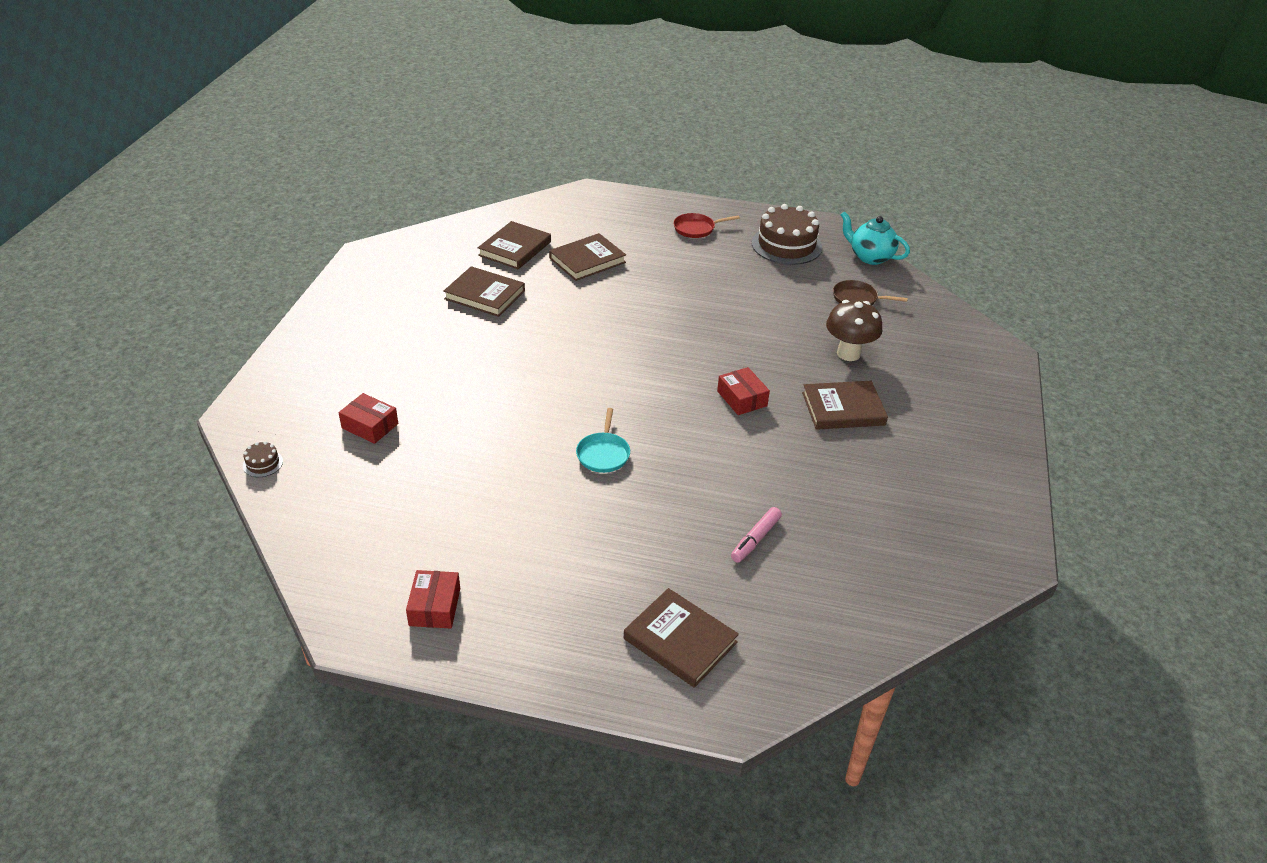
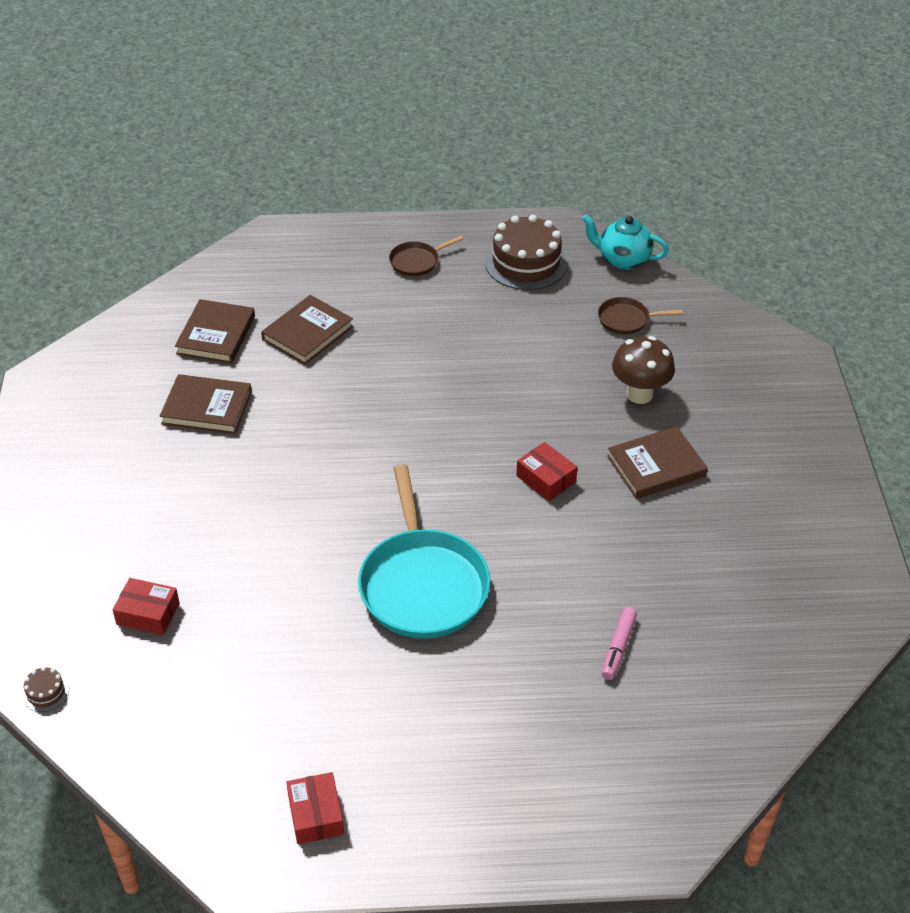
camera: 15 degrees left, 5 degrees up
turquoise pan [576,408,630,473] -> turquoise pan [358,464,491,638], size x2.15
brown book [624,588,739,688] -> none
red pan [674,213,740,238] -> brown pan [389,236,463,276]

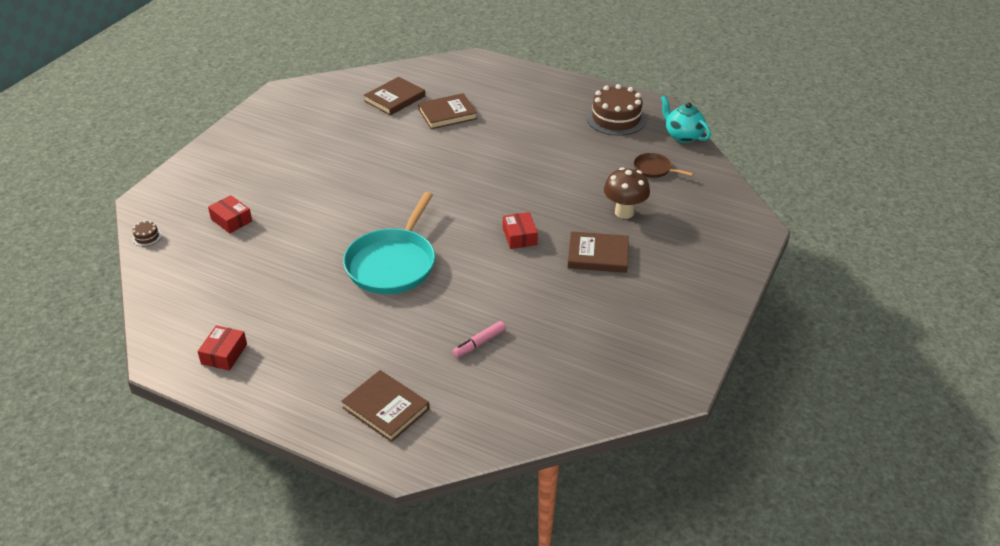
camera: 30 degrees right, 5 degrees down
brown book [160,374,252,434] -> brown book moved to [341,370,429,442]
brown pan [389,236,463,276] -> none

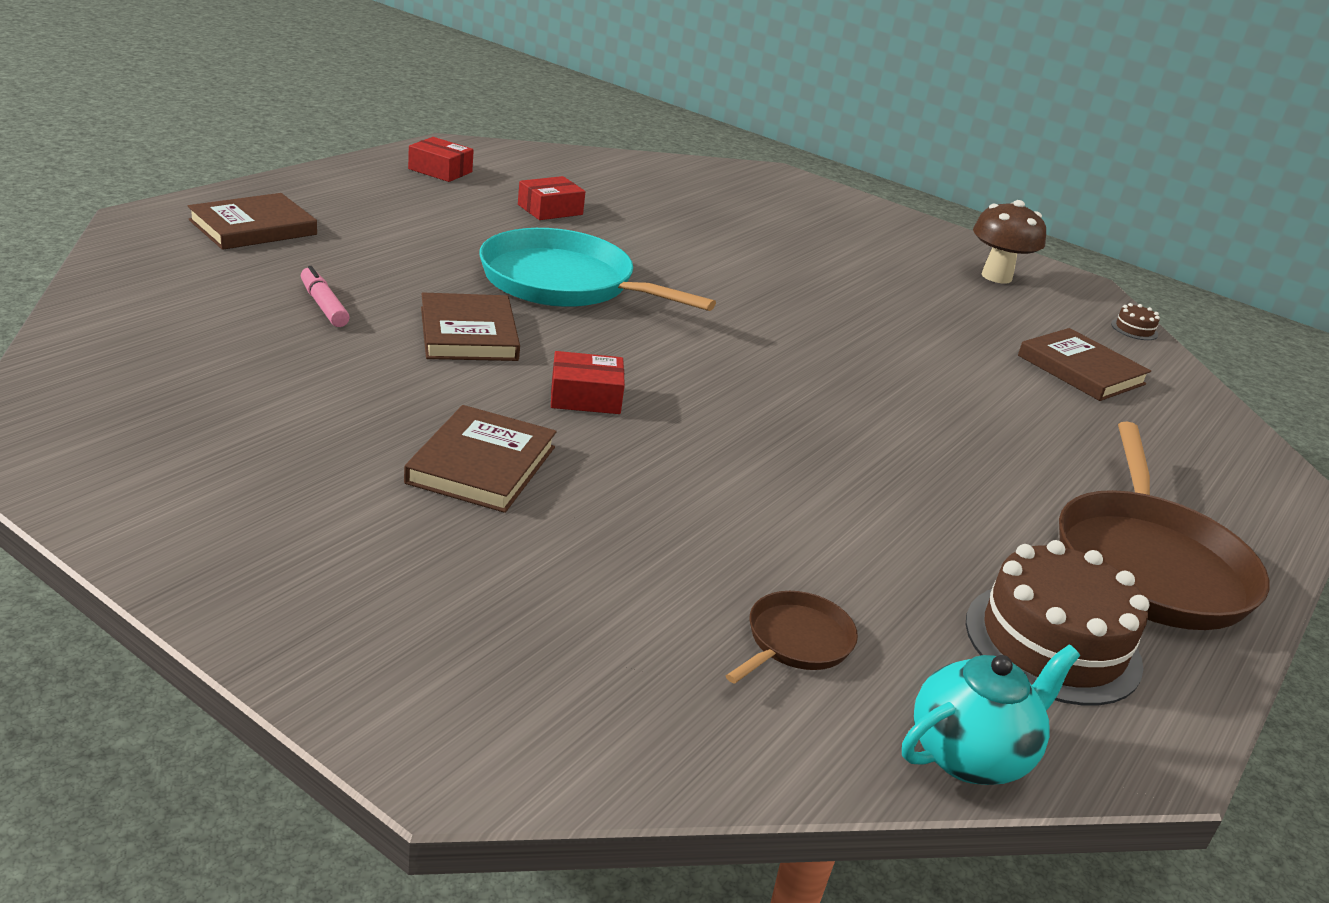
camera: 95 degrees right, 10 degrees down
brown cake [132,221,162,247] -> brown cake moved to [1111,303,1160,340]
red box [208,195,252,234] -> red box moved to [518,176,585,220]
brown book [418,93,477,129] -> brown book moved to [421,293,520,361]
brown mushroom [604,167,650,219] -> brown mushroom moved to [973,200,1046,284]
none -> brown pan [1059,422,1270,630]

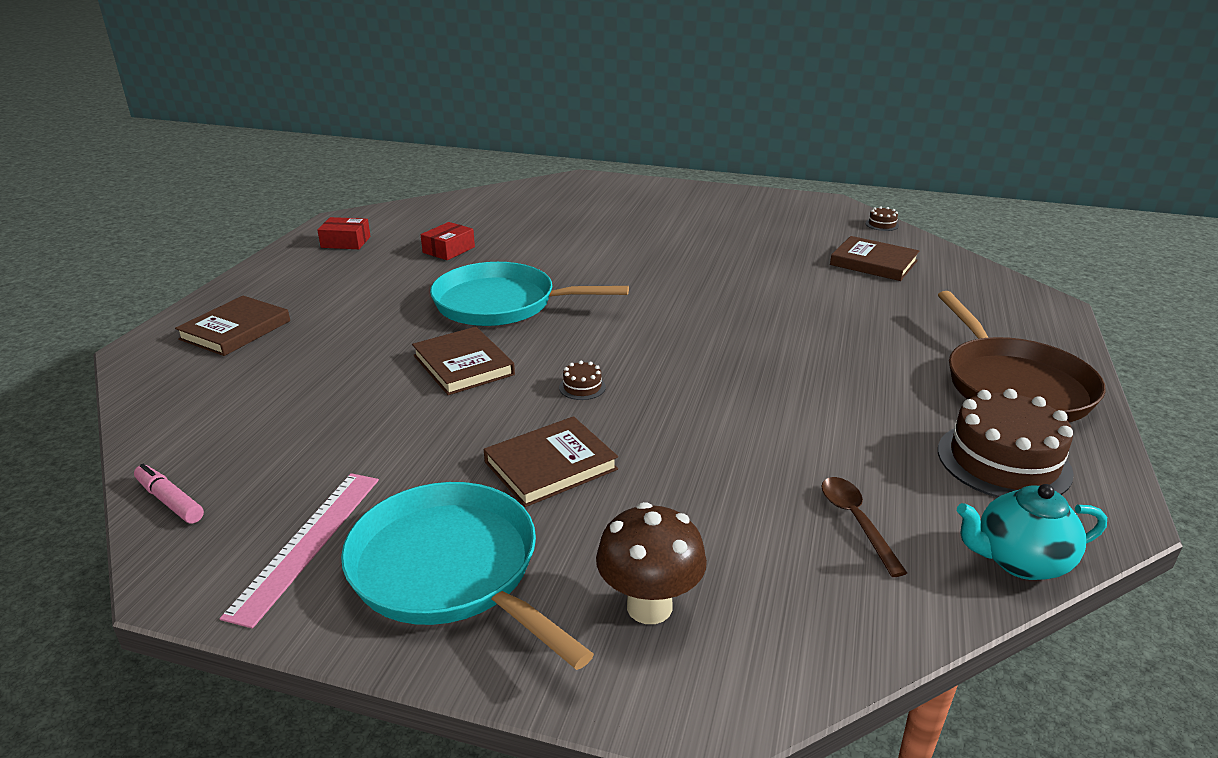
camera: 15 degrees left, 0 degrees up
pink marker [301,266,350,327] -> pink marker moved to [134,464,204,523]
brown book [404,405,557,513] -> brown book turned 60 degrees clockwise [483,416,618,507]
red box [551,351,625,414] -> brown cake [559,361,606,400]
brown pan [726,591,858,684] -> brown spoon [821,477,907,577]
turquoise teapot [902,645,1080,785] -> turquoise teapot turned 135 degrees counterclockwise [957,484,1107,580]
brown mushroom [973,200,1046,284] -> brown mushroom moved to [596,502,707,624]
none -> pink ruler [220,473,379,628]
none -> turquoise pan [341,482,594,670]

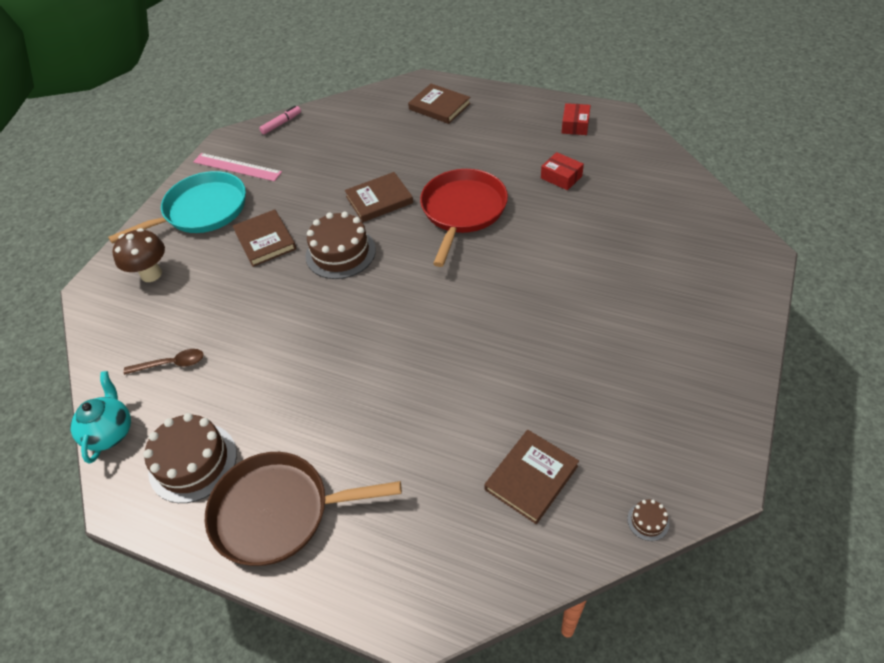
camera: 100 degrees right, 20 degrees up
turquoise pan [430,262,629,326] -> red pan [420,169,508,267]
brown cake [559,361,606,400] -> brown cake [306,212,376,279], size x2.39

